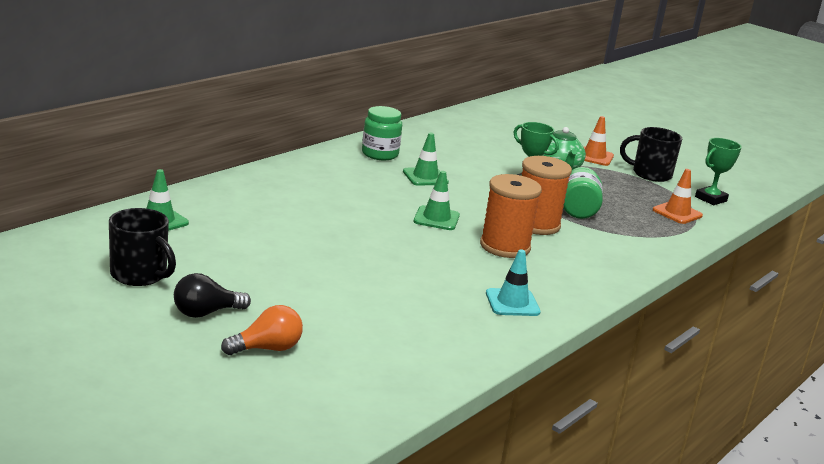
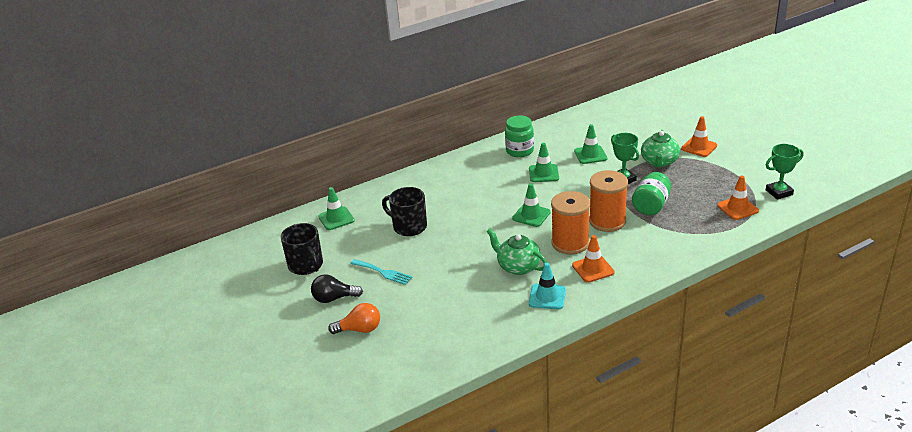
camera: 25 degrees right, 10 degrees up
black mug [620,127,682,182] -> black mug moved to [382,187,427,236]
none -> turquoise fork [350,259,412,285]
none -> green teapot [487,229,547,275]
none -> orange traffic cone [572,235,615,283]
none -> green traffic cone [574,124,607,164]

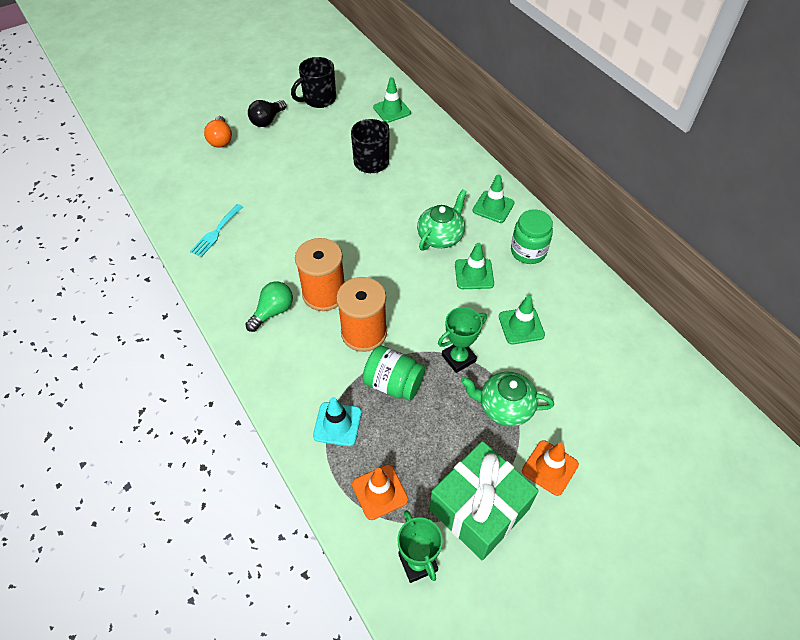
camera: 85 degrees right, 20 degrees up
black light bulb [311,275,363,303] -> black light bulb turned 135 degrees counterclockwise [248,100,286,127]
turquoise fork [350,259,412,285] -> turquoise fork moved to [190,204,243,257]
green teapot [487,229,547,275] -> green teapot moved to [417,189,467,251]
green traffic cone [512,183,551,227] -> green traffic cone moved to [473,174,515,223]
turquoise traffic cone [529,263,566,309] -> turquoise traffic cone moved to [313,397,362,446]
orange traffic cone [572,235,615,283] -> green light bulb [245,281,293,332]
none -> green gift [430,441,539,560]

